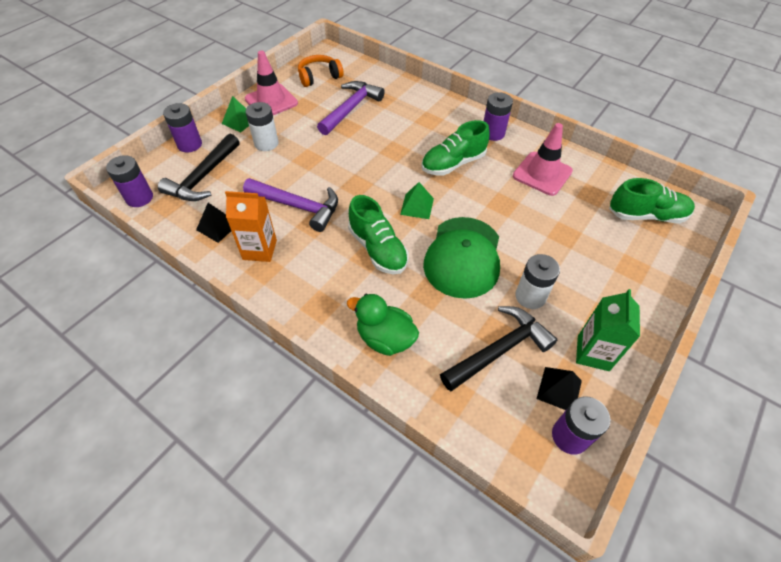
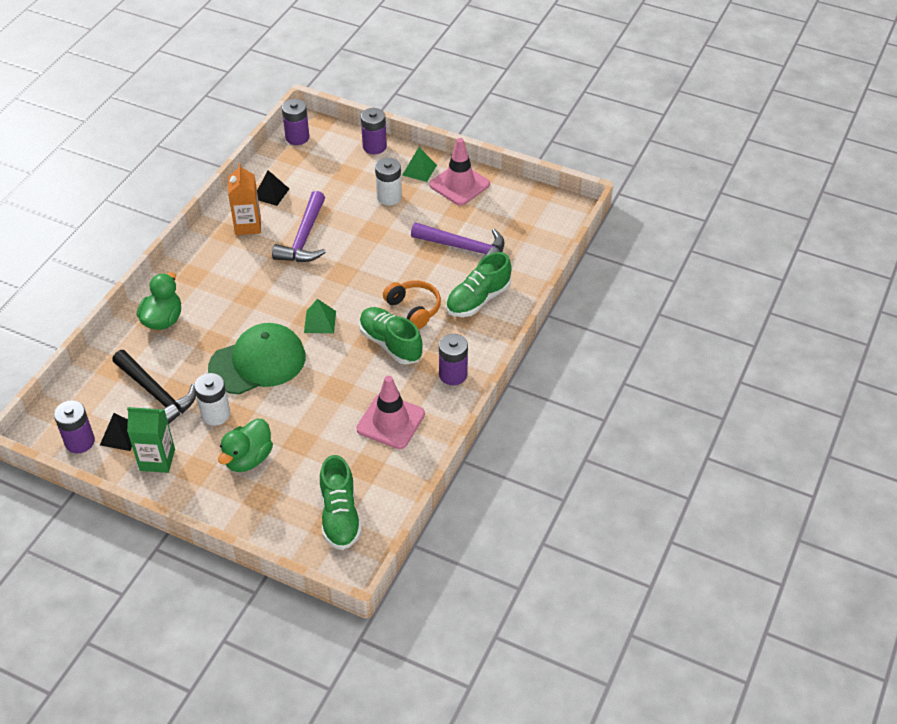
camera: 80 degrees right, 5 degrees down
black hammer [158,134,240,201] -> none
orange headphones [298,55,343,87] -> orange headphones moved to [383,280,441,329]
green shoe [348,195,408,274] -> green shoe moved to [446,252,512,317]
green cap [423,217,500,299] -> green cap turned 150 degrees clockwise [208,323,305,394]
none -> green duck [218,419,273,472]

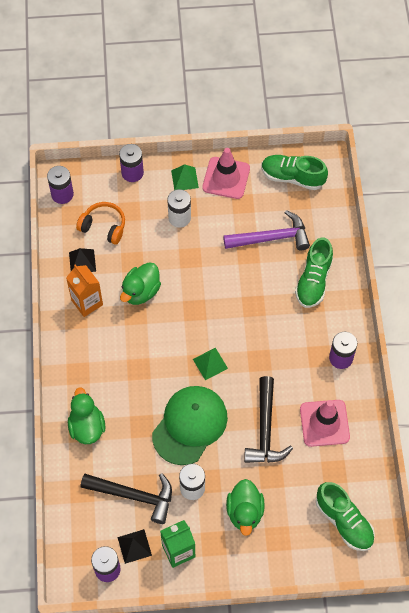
camera: 30 degrees left, 15 degrees up
purple hammer [272,191,326,262] -> green duck [120,262,161,305]
green shoe [359,307,423,365] -> green shoe moved to [261,155,328,190]
orange headphones [383,280,441,329] -> orange headphones moved to [76,202,125,245]
none -> black hammer [244,376,293,463]

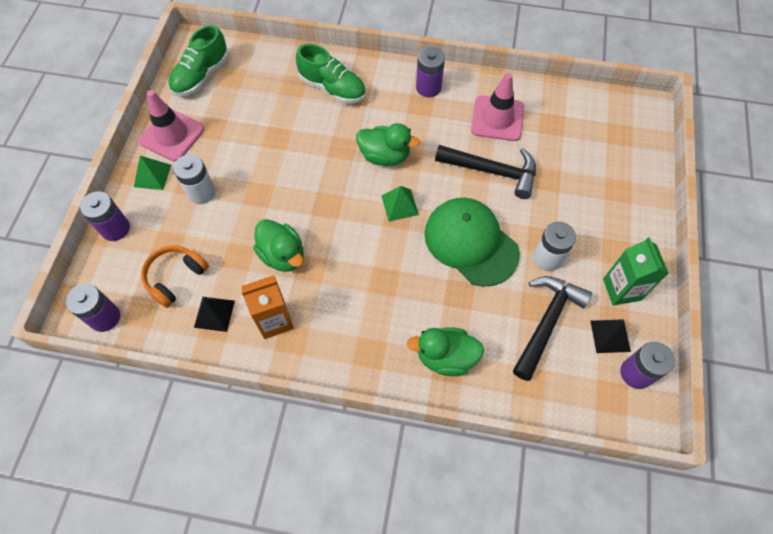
camera: 75 degrees left, 0 degrees up
purple hammer [223,210,310,250] -> none
green duck [226,479,265,536] -> green duck moved to [356,123,420,166]
green shoe [316,482,375,551] -> none

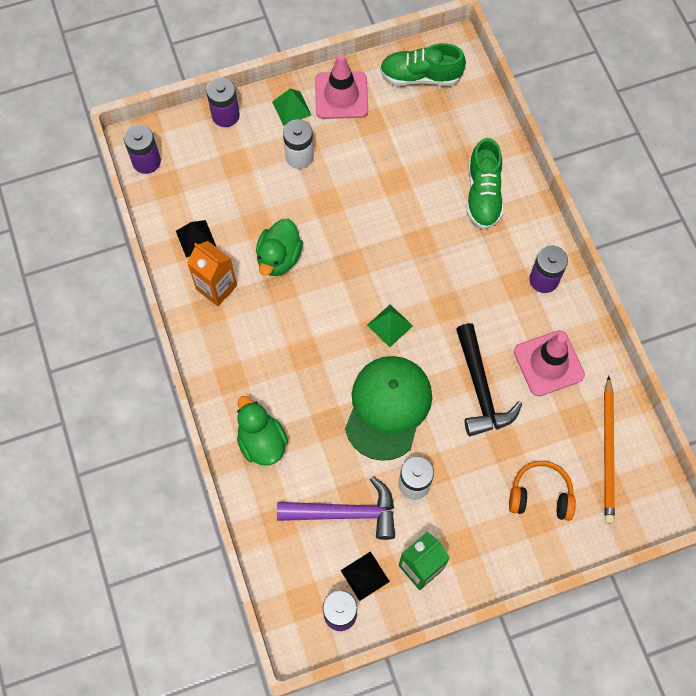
camera: 60 degrees right, 5 degrees up
orange headphones [141,246,209,308] -> orange headphones moved to [509,461,576,521]
green duck [356,123,420,166] -> none
black hammer [513,276,592,381] -> purple hammer [277,476,395,540]
none -> orange pencil [604,376,615,524]

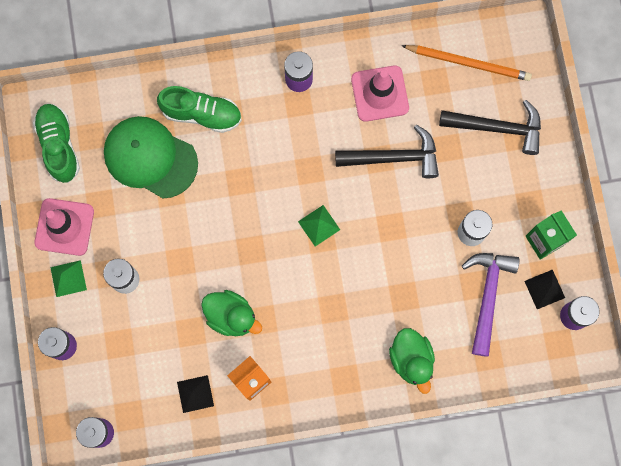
camera: 80 degrees left, 10 degrees up
green duck [237,396,288,466] -> green duck turned 90 degrees counterclockwise [389,328,435,394]
green cap [345,356,432,461] -> green cap moved to [104,116,198,199]
green shoe [380,43,466,86] -> green shoe turned 150 degrees clockwise [33,104,80,183]
orange headphones [509,461,576,521] -> black hammer [439,100,541,155]

